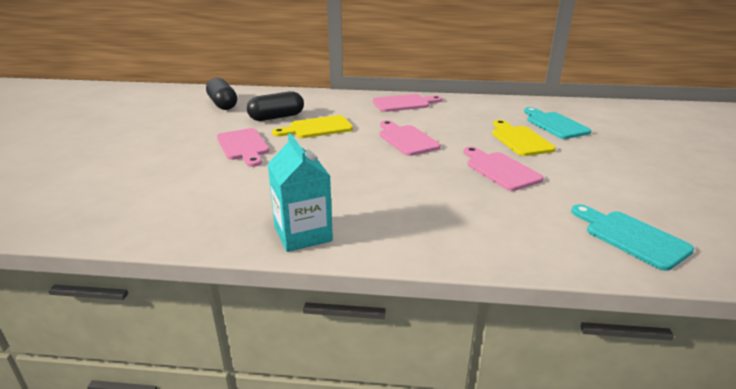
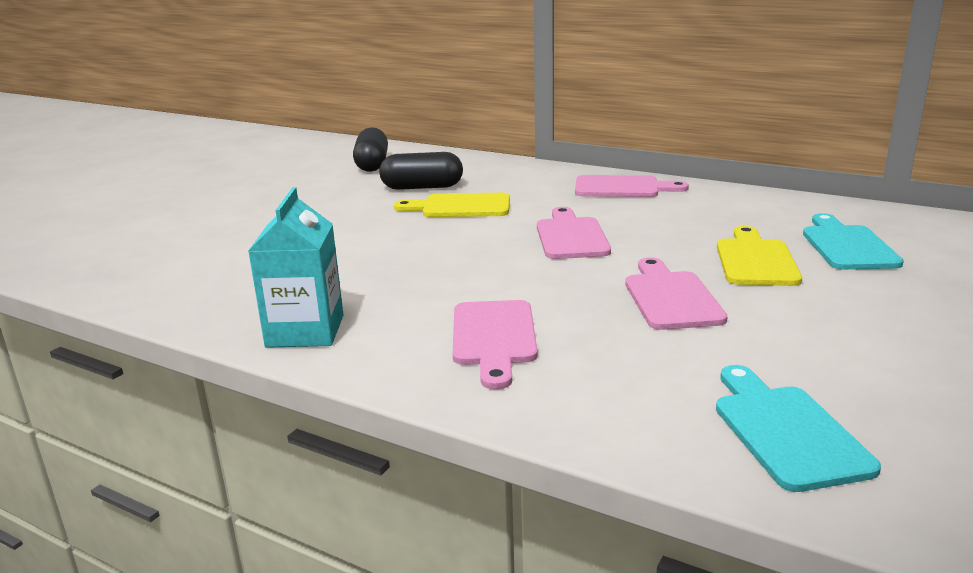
camera: 25 degrees right, 5 degrees down
pink cutting board [217,128,269,167] -> pink cutting board moved to [453,300,538,390]

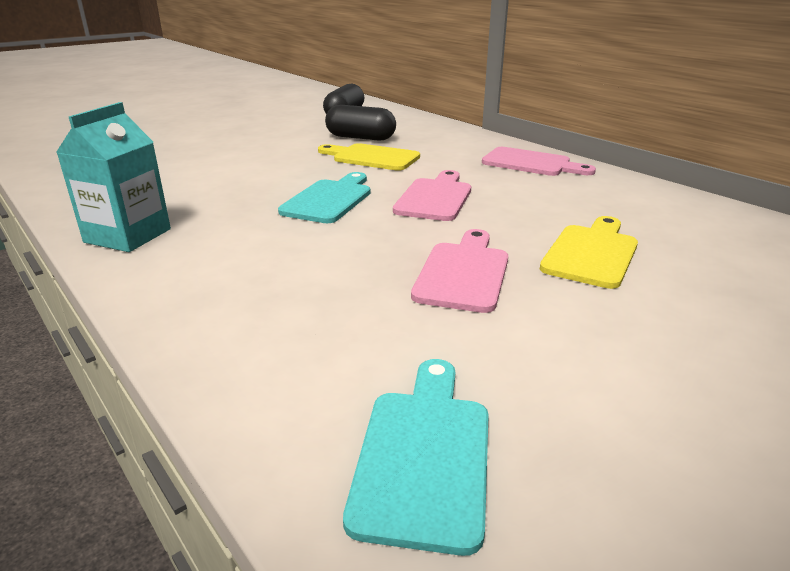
camera: 20 degrees right, 5 degrees up
pink cutting board [453,300,538,390] -> none
turquoise cutting board [803,213,904,270] -> turquoise cutting board moved to [278,172,370,223]

